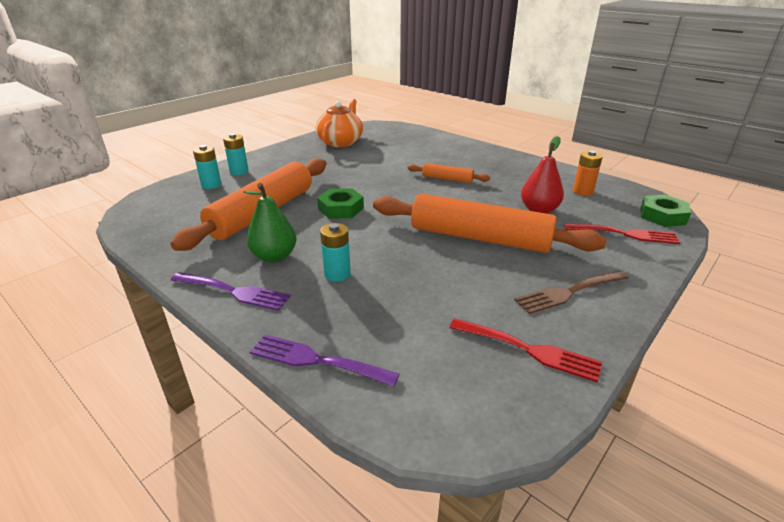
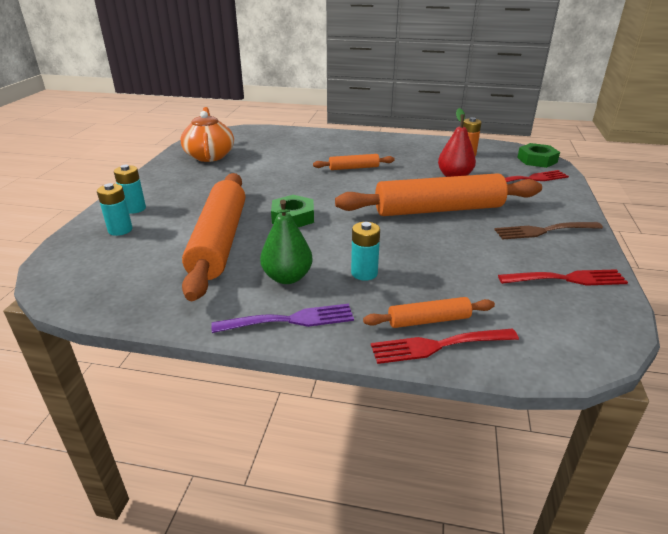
camera: 30 degrees left, 0 degrees up
purple fork [250,334,400,387] -> red fork [371,329,519,364]
brown fork [514,271,629,314] -> brown fork turned 45 degrees clockwise [494,222,603,240]
none -> orange rolling pin [363,297,495,328]

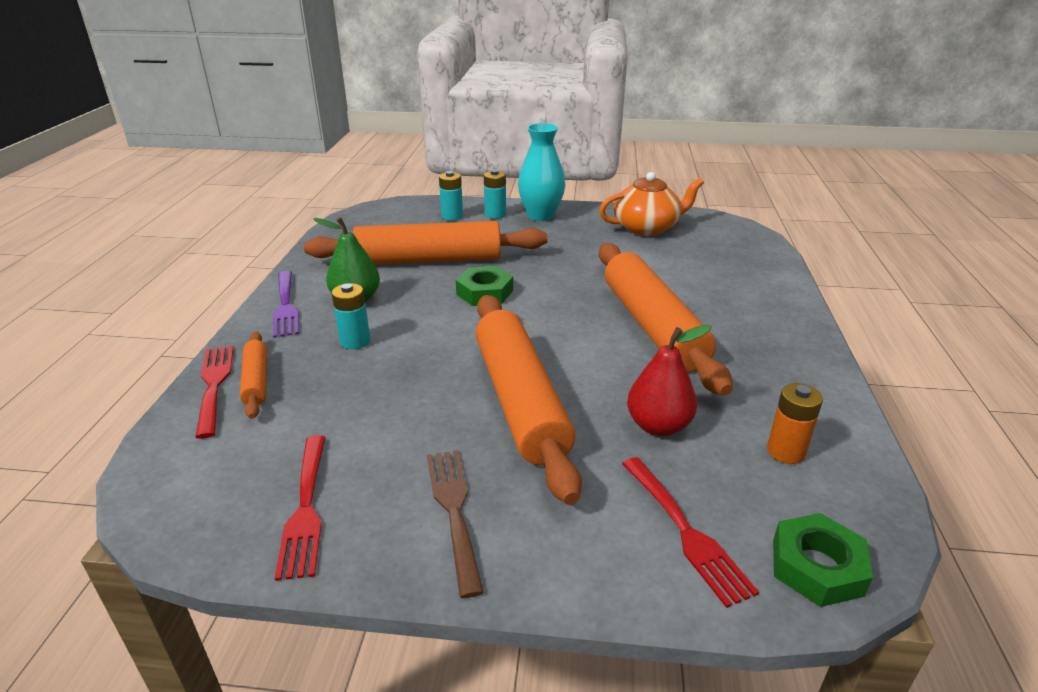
camera: 85 degrees right, 0 degrees up
orange rolling pin [313,154,395,170] -> orange rolling pin [599,243,733,396], size x2.17
none -> turquoise vase [518,123,565,221]

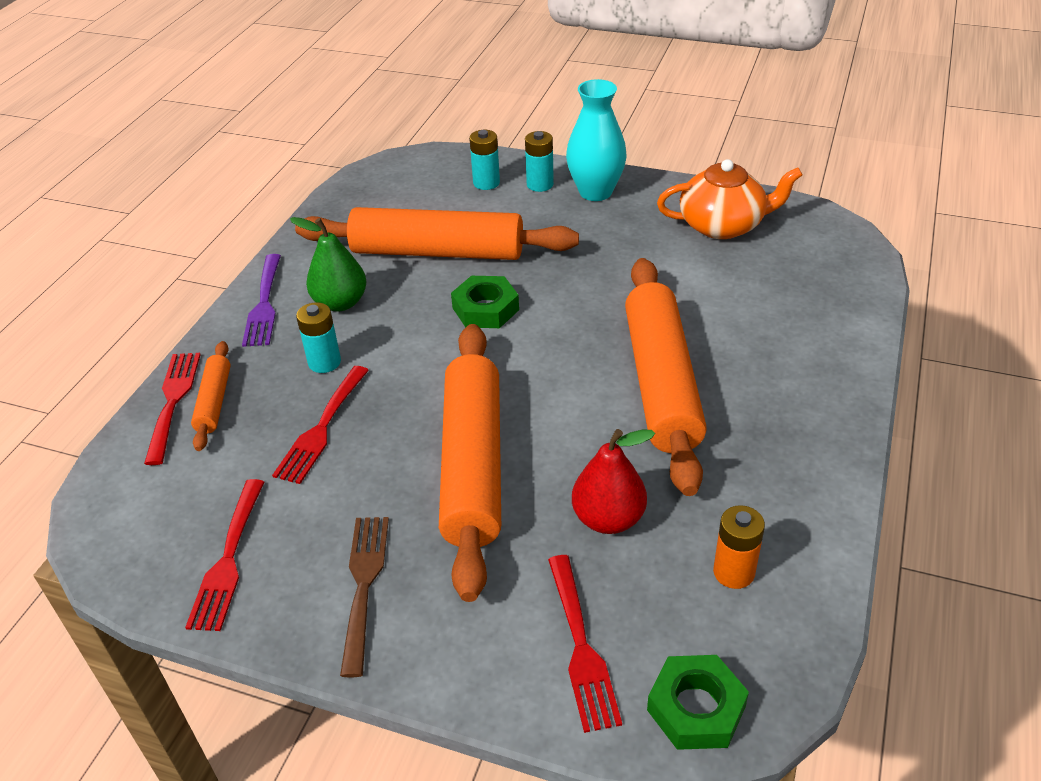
camera: 15 degrees right, 10 degrees up
none -> red fork [272,366,369,484]

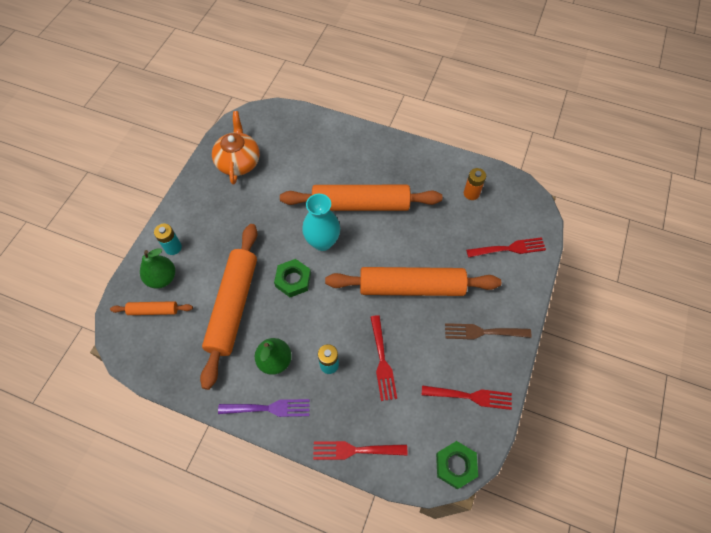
camera: 90 degrees left, 20 degrees up
orange rolling pin [191,341,231,451] -> orange rolling pin moved to [110,301,193,315]
red fork [272,366,369,484] -> red fork turned 60 degrees clockwise [370,315,397,401]
turquoise battery [469,130,500,190] -> green pear [140,248,175,289]
turquoise vase [566,79,627,201] -> turquoise vase moved to [302,194,340,251]
red pear [572,429,655,534] -> none
green nut [647,655,749,750] -> green nut moved to [436,441,478,489]

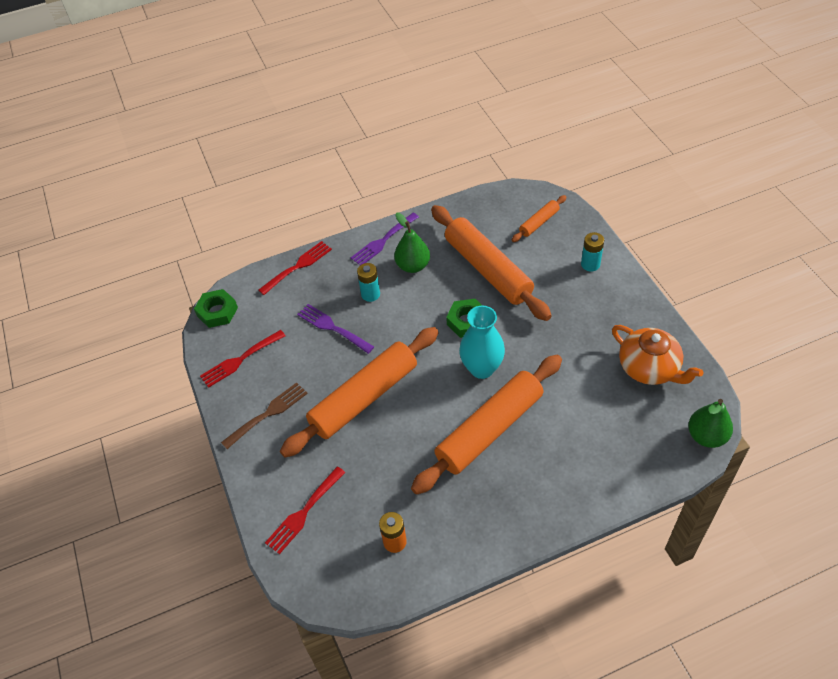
camera: 140 degrees right, 10 degrees down
green pear [140,248,175,289] -> green pear moved to [688,399,733,448]
red fork [370,315,397,401] -> purple fork [297,304,374,354]

